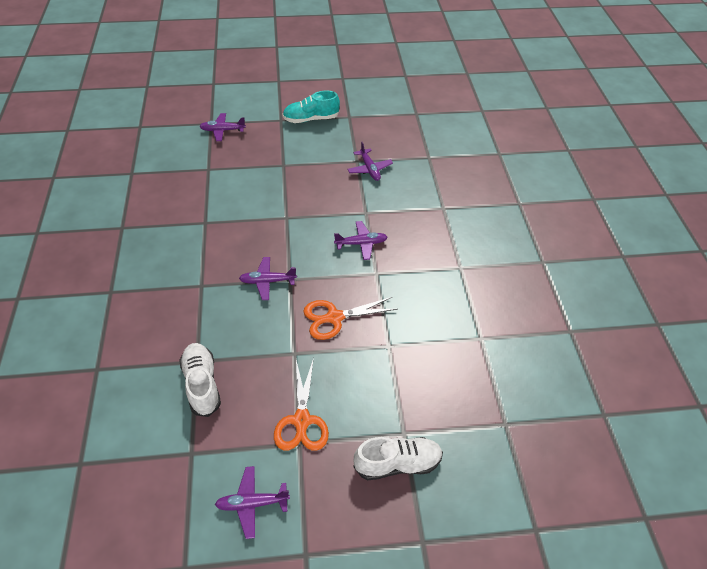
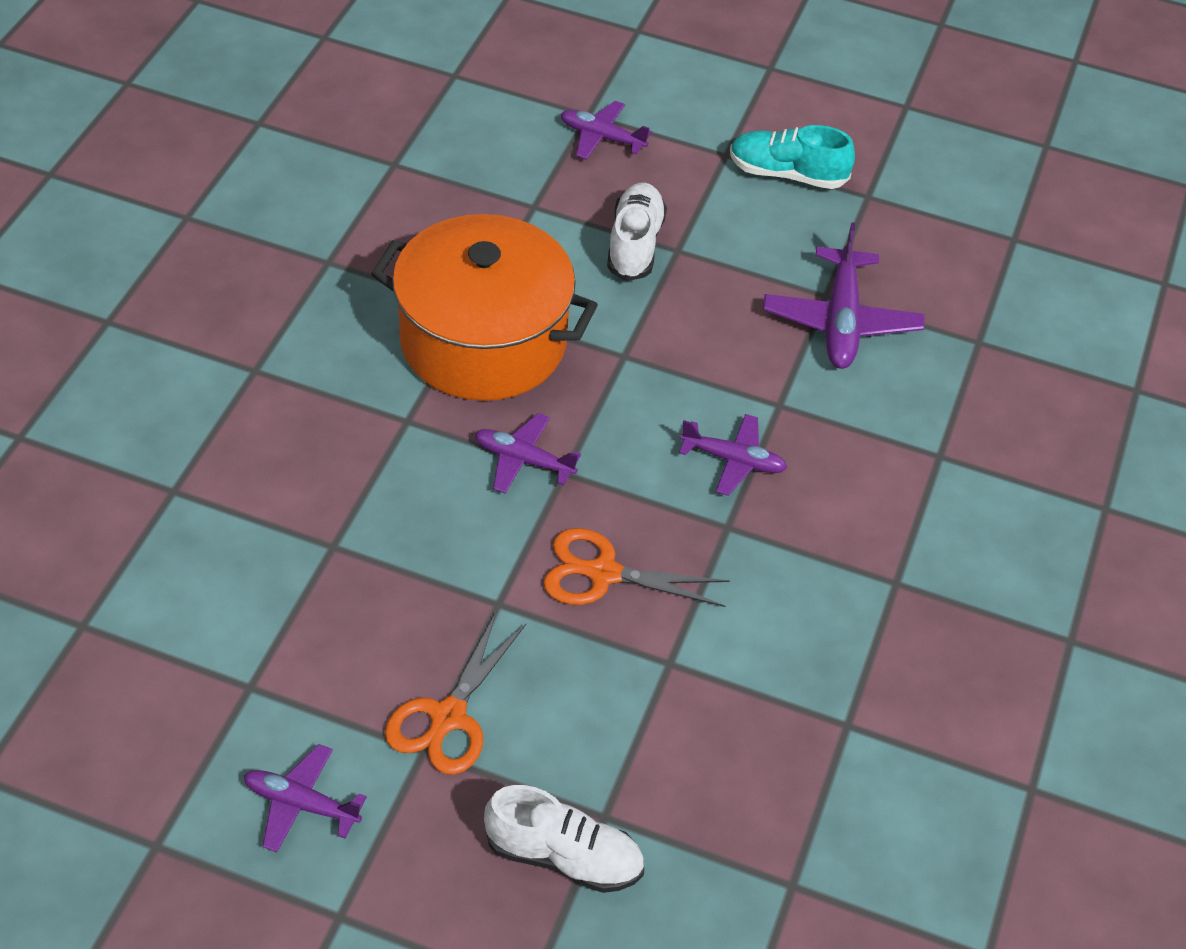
camera: 25 degrees right, 0 degrees up
white shoe [179,343,221,417] -> white shoe moved to [607,182,667,281]
purple plane [347,142,393,181] -> purple plane [763,222,924,369], size x1.60
none -> orange pot [371,214,598,401]

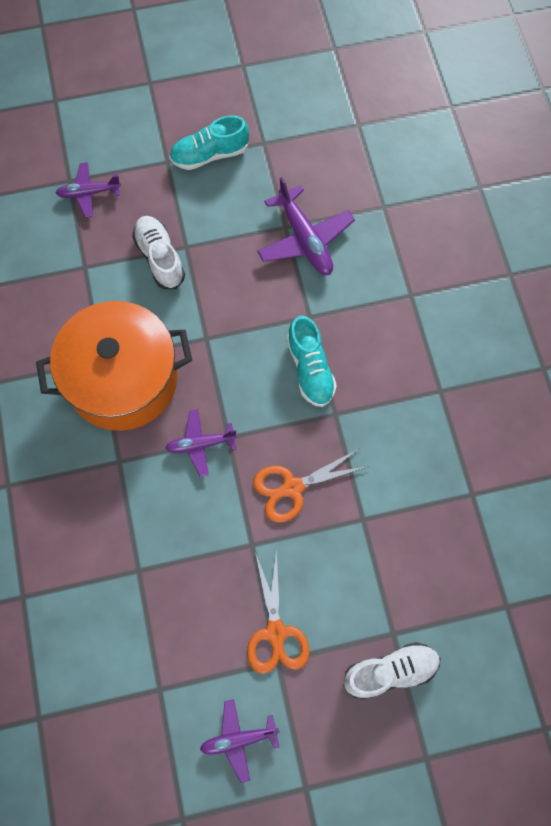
camera: 30 degrees left, 20 degrees up
purple plane [679,414,787,496] -> turquoise shoe [287,316,337,407]

